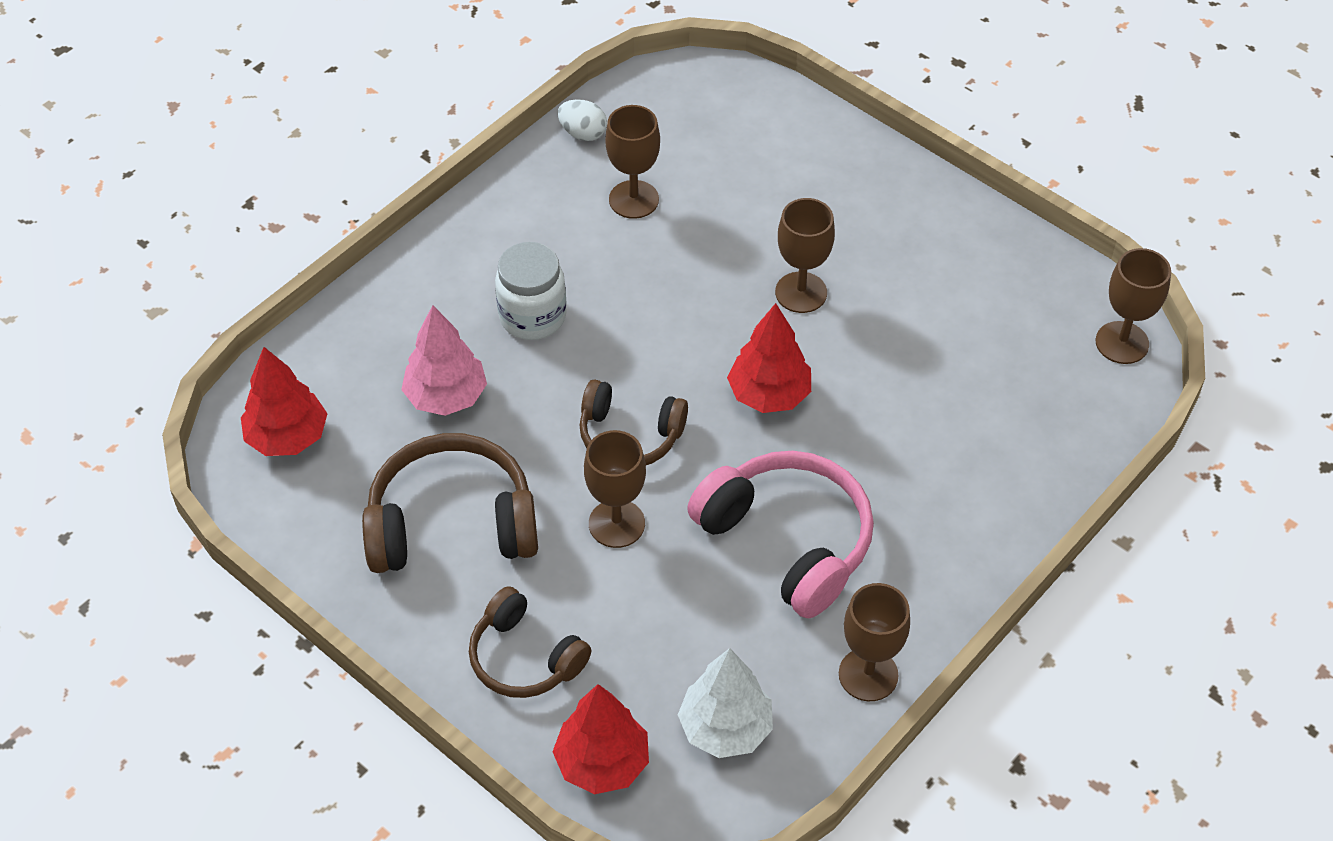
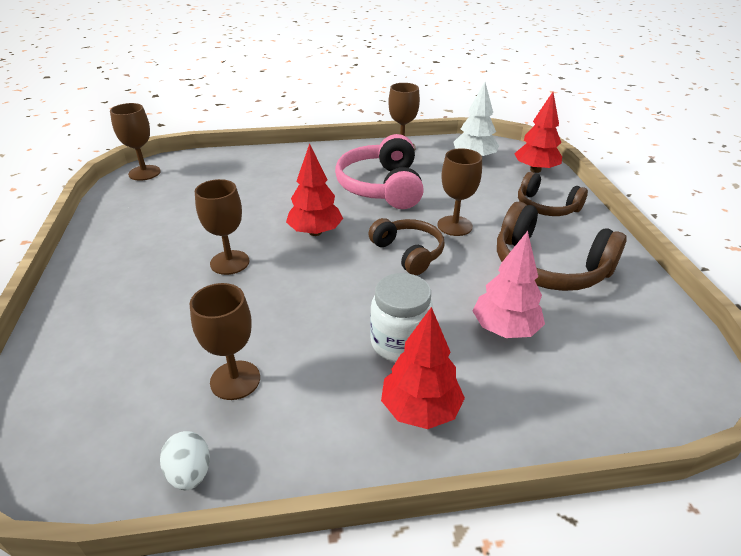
camera: 140 degrees left, 15 degrees down
red tree [241,347,328,456] -> red tree moved to [381,307,465,429]
brown headphones [469,586,591,698] -> brown headphones turned 135 degrees clockwise [518,172,588,216]

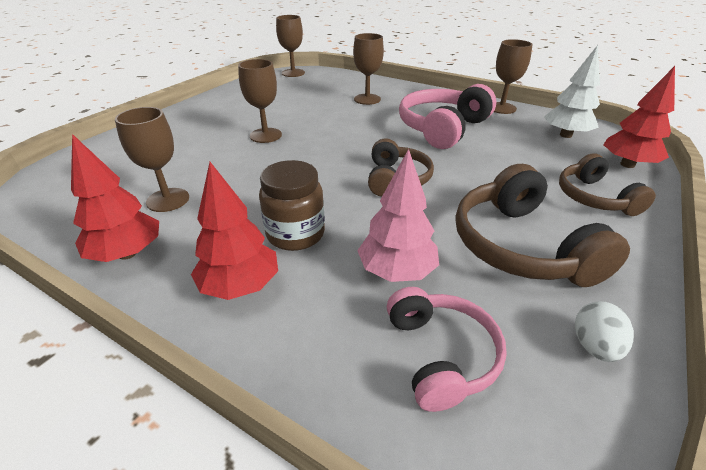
camera: 40 degrees right, 0 degrees up
white egg [160,431,210,490] -> white egg moved to [575,301,634,362]
red tree [286,143,343,236] -> red tree moved to [71,134,159,262]
white jar [370,273,434,362] -> brown jar [259,160,325,251]
brown goblet [437,148,482,236] -> brown goblet moved to [353,33,384,105]
none -> pink headphones [387,287,507,412]

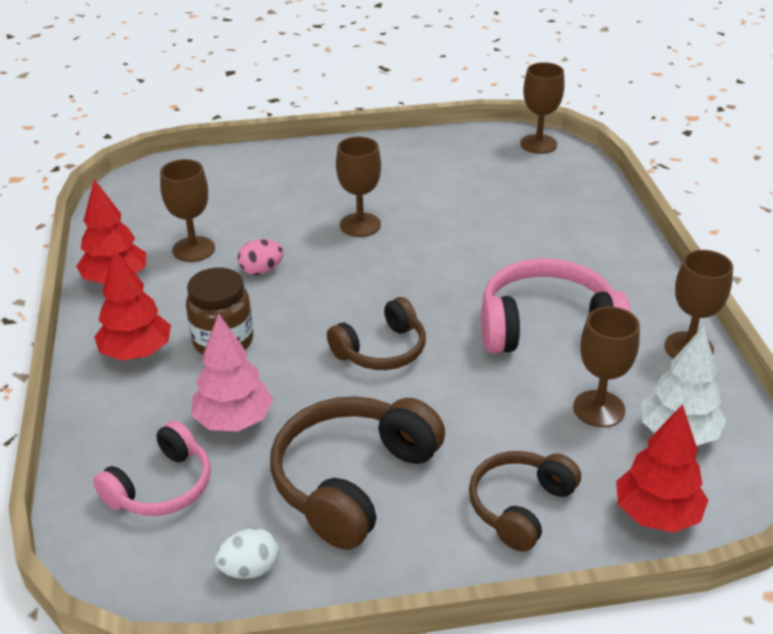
camera: 50 degrees right, 0 degrees up
brown goblet [353,33,384,105] -> brown goblet moved to [573,306,640,427]
none -> pink egg [237,239,284,275]

